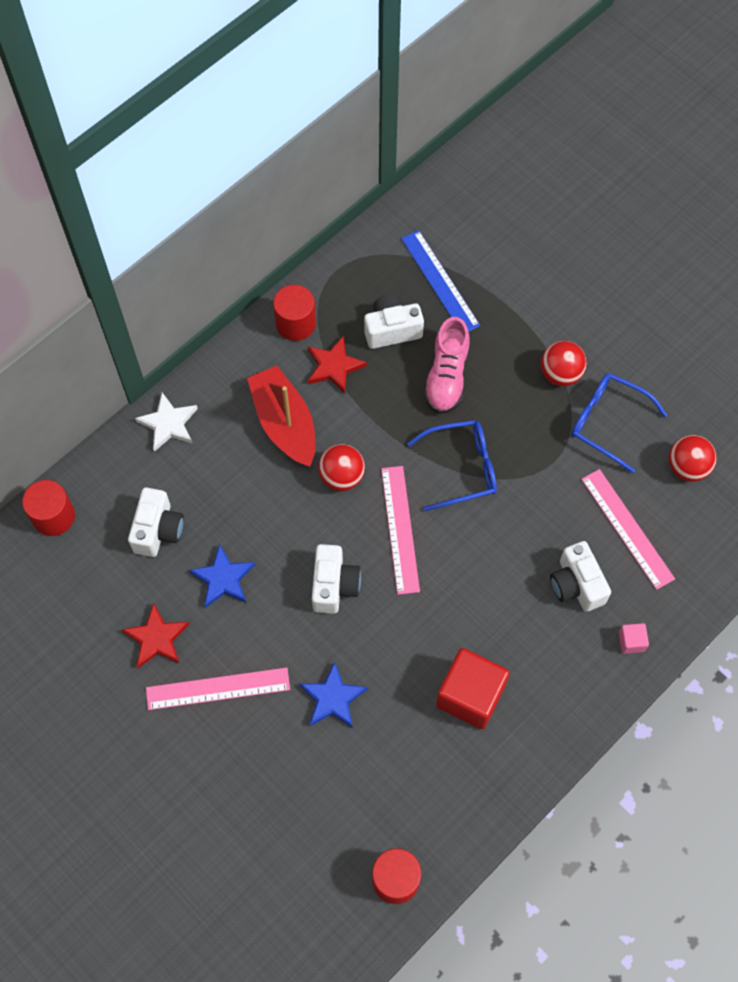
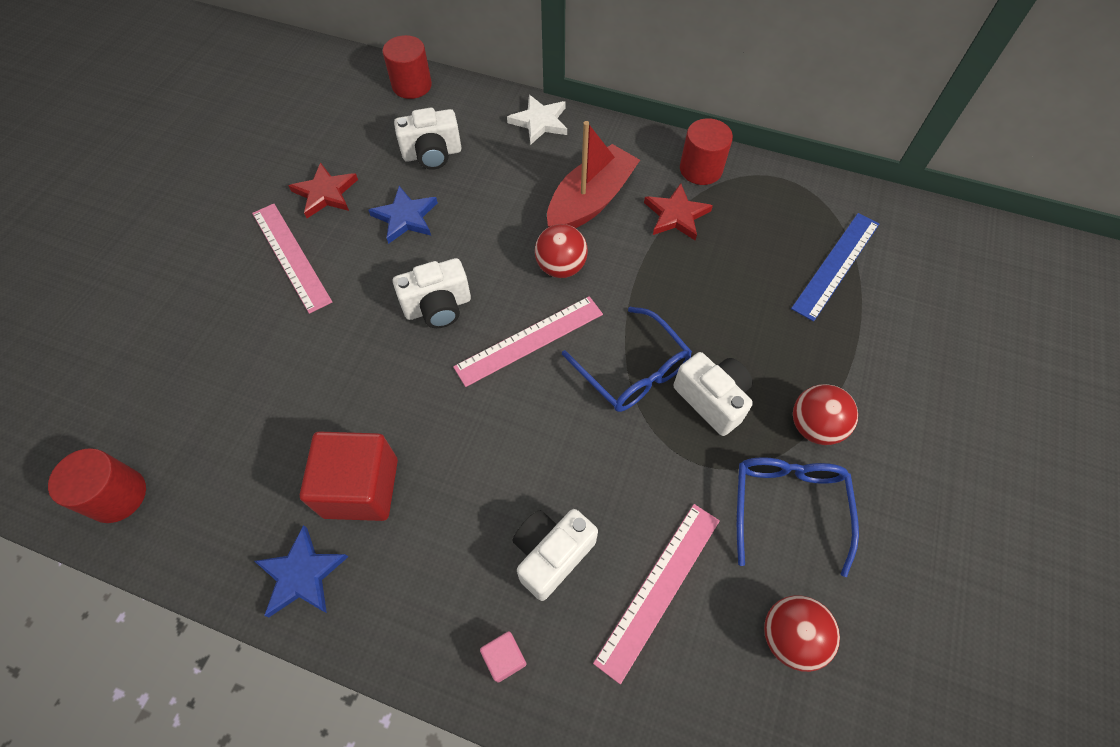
camera: 65 degrees right, 5 degrees down
blue star [299,662,368,728] -> blue star moved to [254,525,348,617]
white camera [364,294,424,349] -> white camera moved to [673,352,753,436]
pink shoe [423,317,470,414] -> none

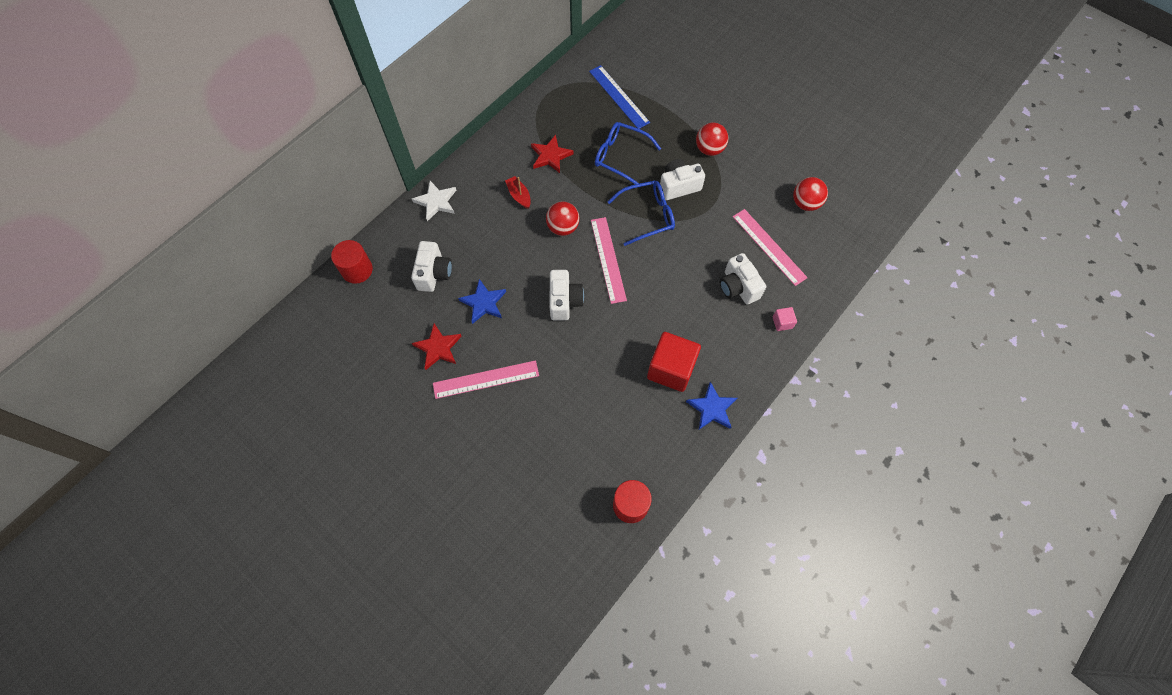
camera: 70 degrees left, 5 degrees up
red boat [547,121,640,228] -> red boat [505,176,531,209], size x0.49
red cylinder [680,118,733,185] -> none
blue glasses [737,457,859,577] -> blue glasses moved to [595,122,661,185]

